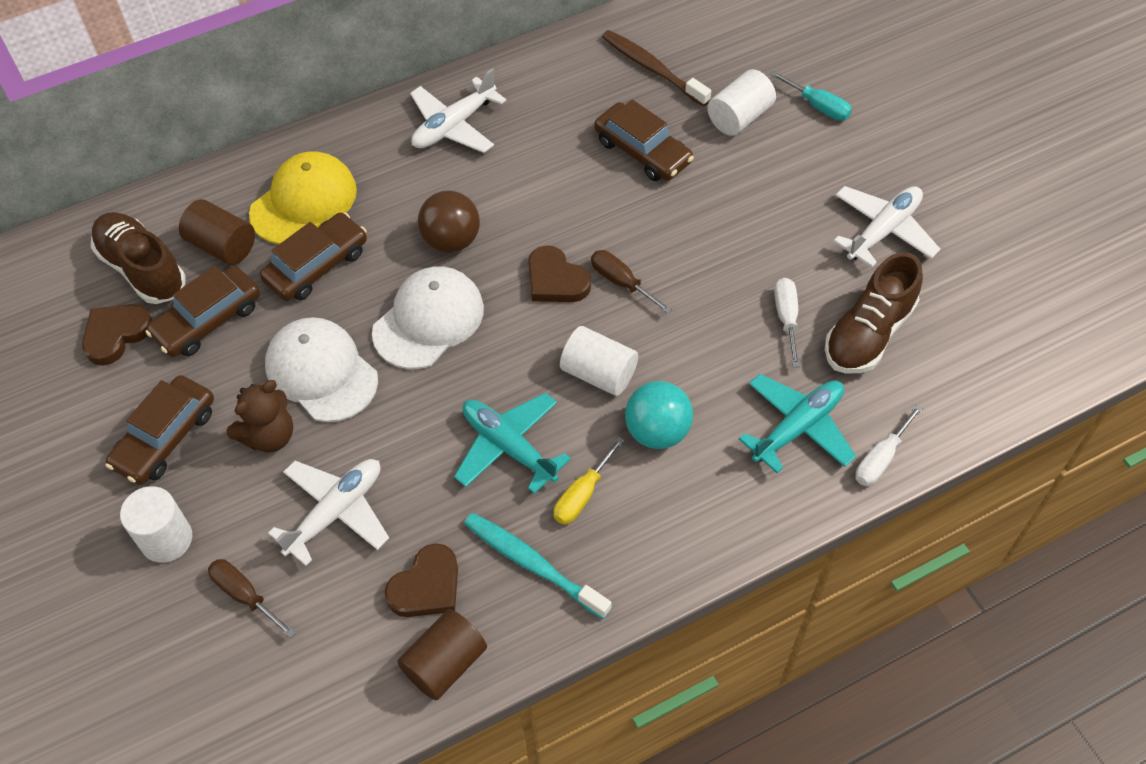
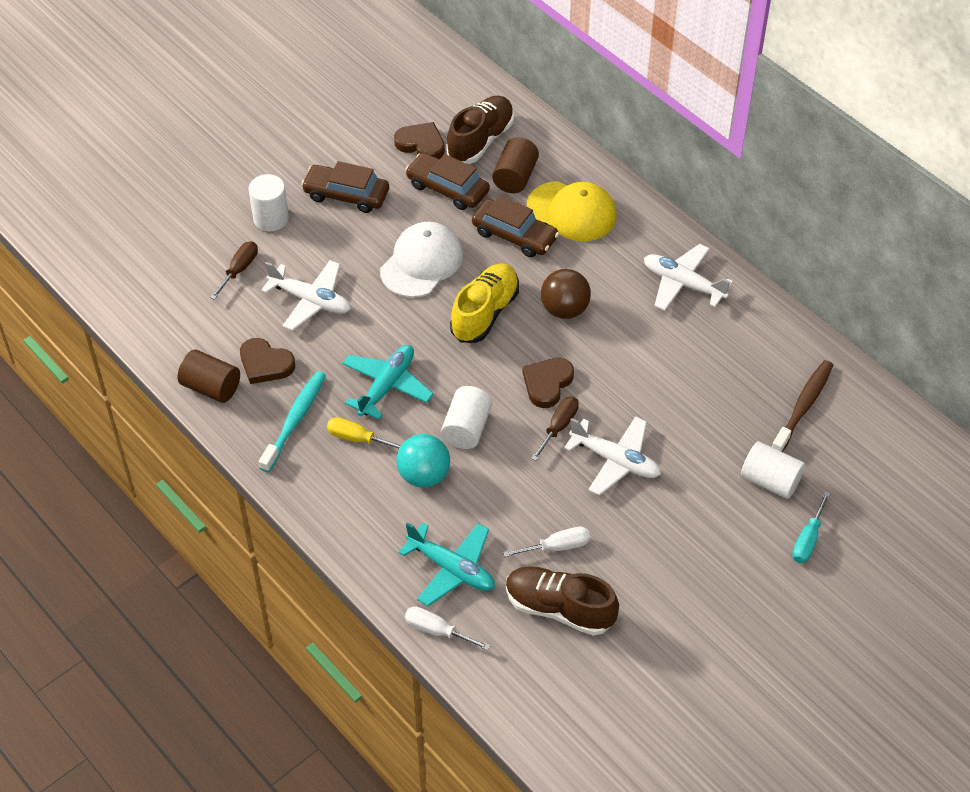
camera: 75 degrees right, 5 degrees down
brown teddy bear [226,380,293,452] -> none
white cap [372,266,484,369] -> yellow shoe [450,263,519,343]
brown car [594,99,694,181] -> none
white plane [833,186,941,267] -> white plane moved to [564,416,661,496]

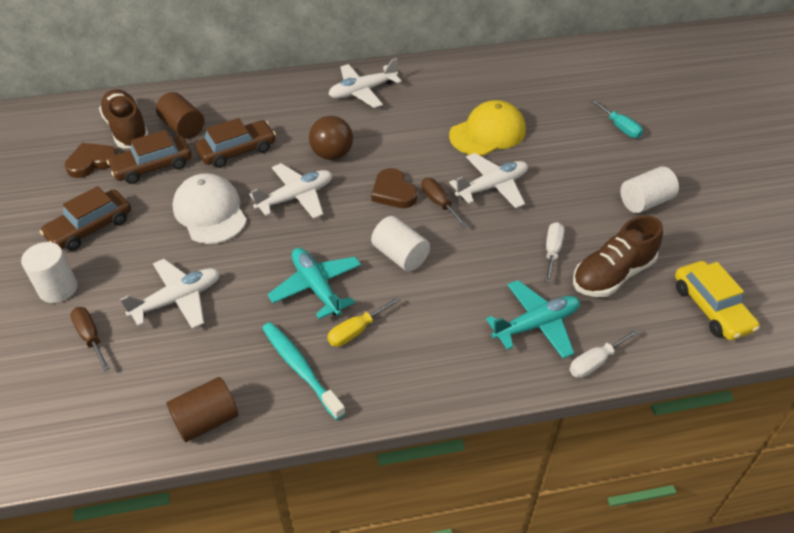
camera: 60 degrees left, 5 degrees down
brown heart [240,338,295,384] -> none
turquoise ball [397,434,450,488] -> none
yellow shoe [450,263,519,343] -> white plane [249,163,332,219]
yellow cap [527,181,616,241] -> yellow cap moved to [449,100,526,156]
white cylinder [741,441,805,499] -> white cylinder moved to [620,166,679,213]
brown toothbrush [772,360,833,452] -> none
none -> yellow car [675,261,759,340]

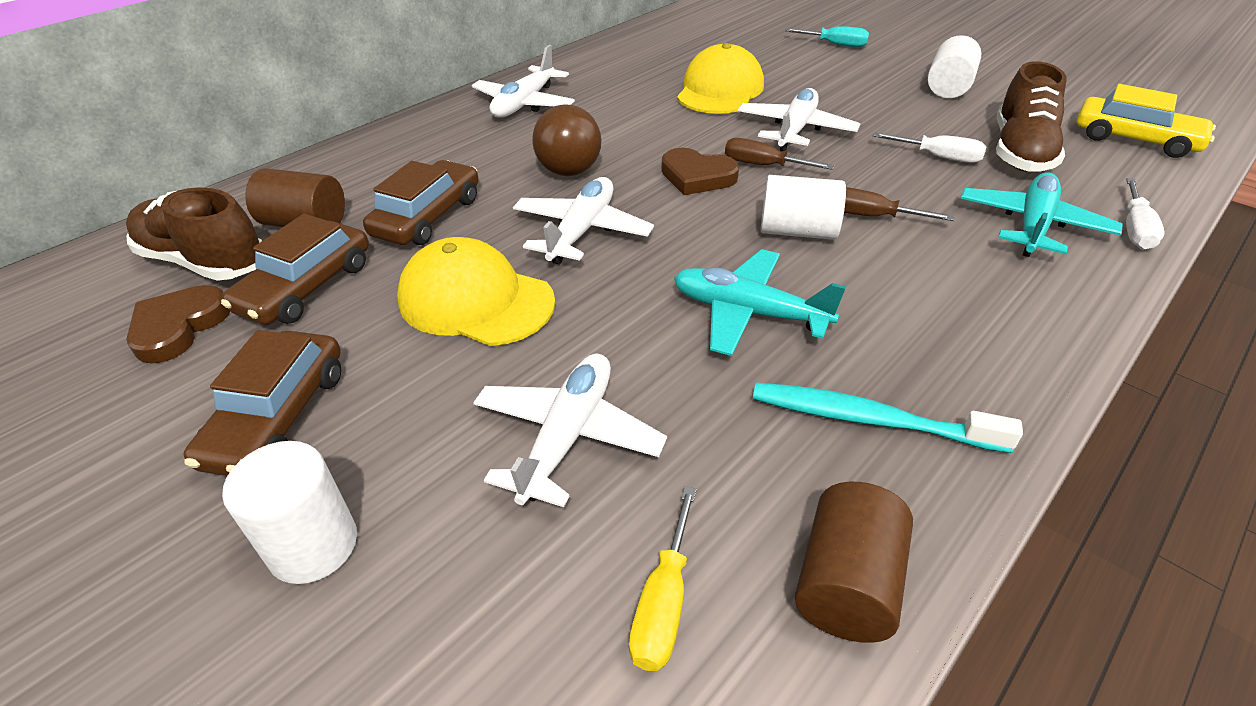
camera: 35 degrees left, 5 degrees down
brown screwdriver [70,307,110,371] -> brown screwdriver moved to [844,187,954,221]
white cap [173,173,247,244] -> yellow cap [397,237,555,346]
yellow screwdriver [327,297,400,347] -> yellow screwdriver moved to [629,486,697,671]
white screwdriver [545,222,565,283] -> white screwdriver turned 135 degrees clockwise [873,133,986,163]

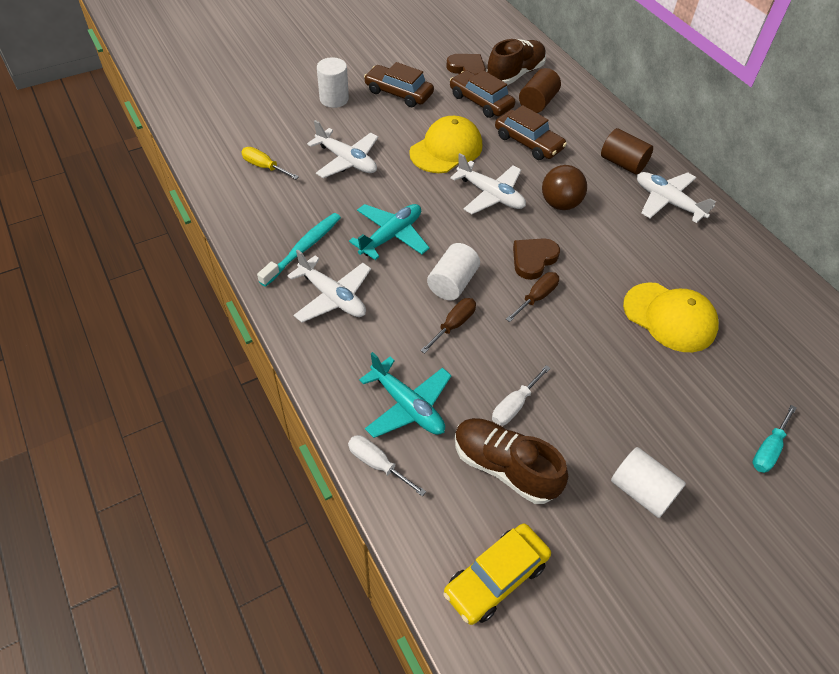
camera: 105 degrees right, 10 degrees up
white plane [738,88,860,151] -> white plane moved to [287,249,371,323]
brown cylinder [795,482,913,643] -> brown cylinder moved to [601,128,653,175]

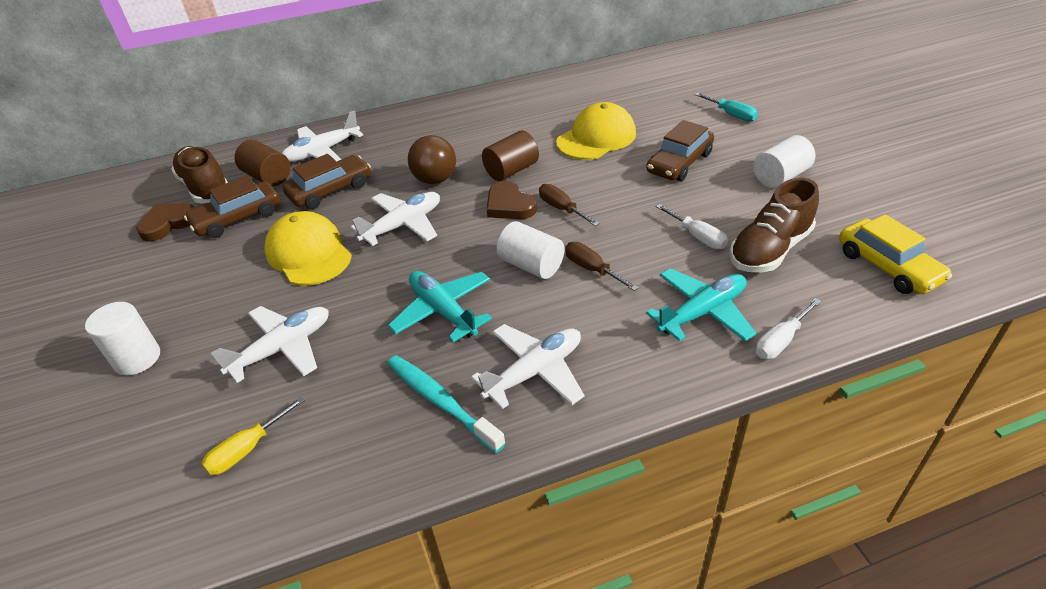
camera: 75 degrees left, 10 degrees down
brown car [364,62,434,107] -> brown car moved to [646,120,714,181]
brown cylinder [601,128,653,175] -> brown cylinder moved to [482,130,539,181]
white plane [637,172,716,223] -> white plane moved to [282,111,363,162]

